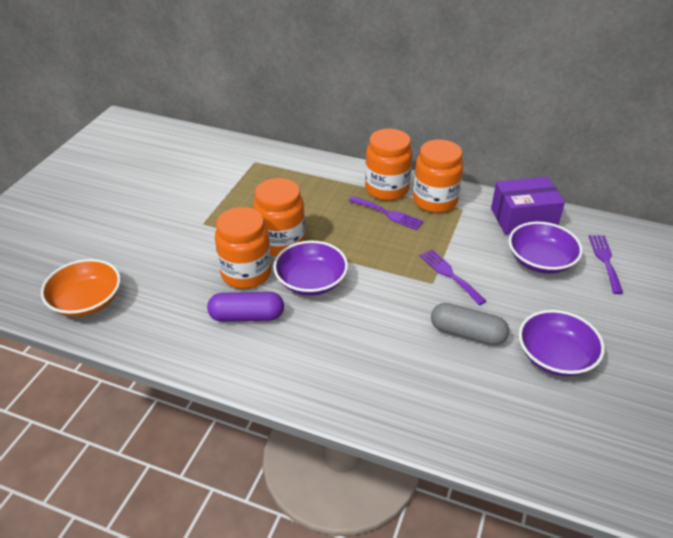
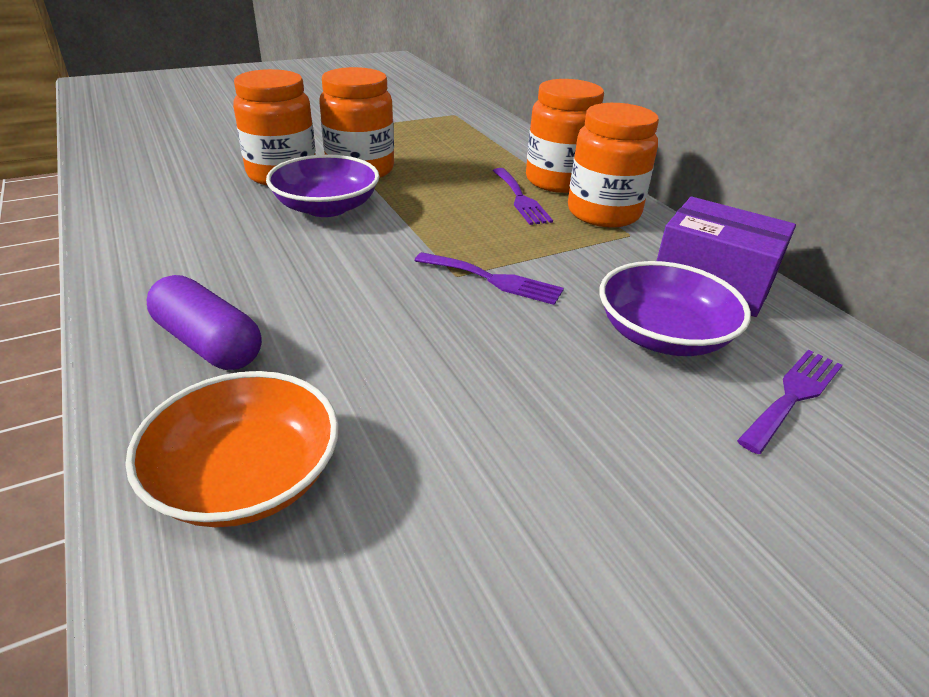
camera: 40 degrees right, 5 degrees down
orange bowl [41,259,121,317] -> orange bowl moved to [125,371,339,527]
purple capsule [207,292,284,322] -> purple capsule moved to [147,275,262,370]
purple fork [420,249,486,305] -> purple fork turned 105 degrees clockwise [414,252,564,305]
grey capsule [431,303,509,346] -> none
purple bowl [519,310,605,376] -> none

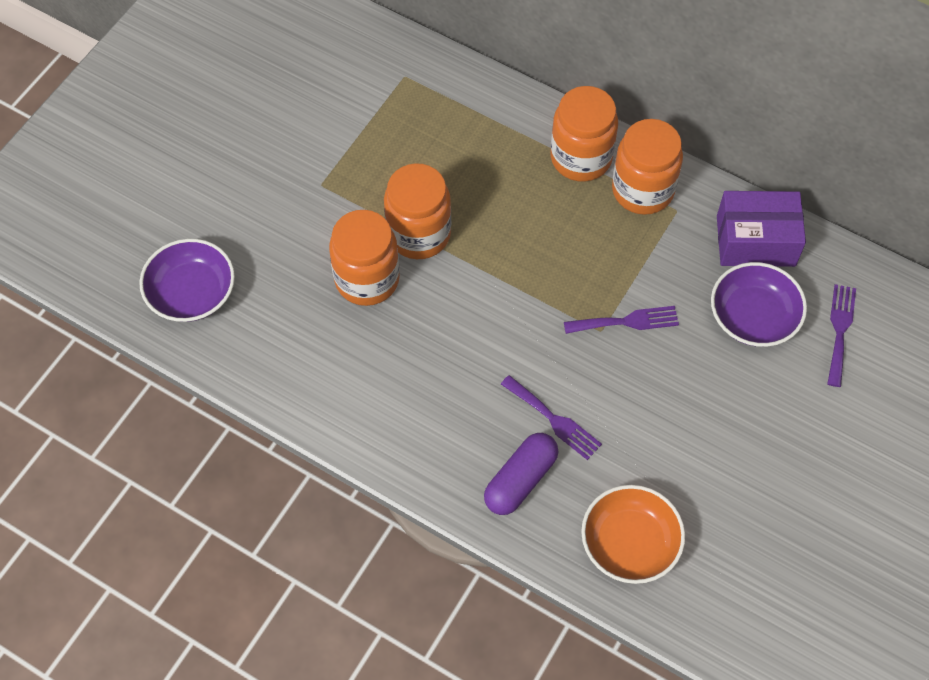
camera: 30 degrees left, 25 degrees up
purple capsule [147,275,262,370] -> purple capsule turned 60 degrees counterclockwise [484,433,558,515]
purple bowl [266,154,380,217] -> purple bowl moved to [139,239,235,322]
purple fork [493,168,553,225] -> purple fork moved to [501,375,602,460]

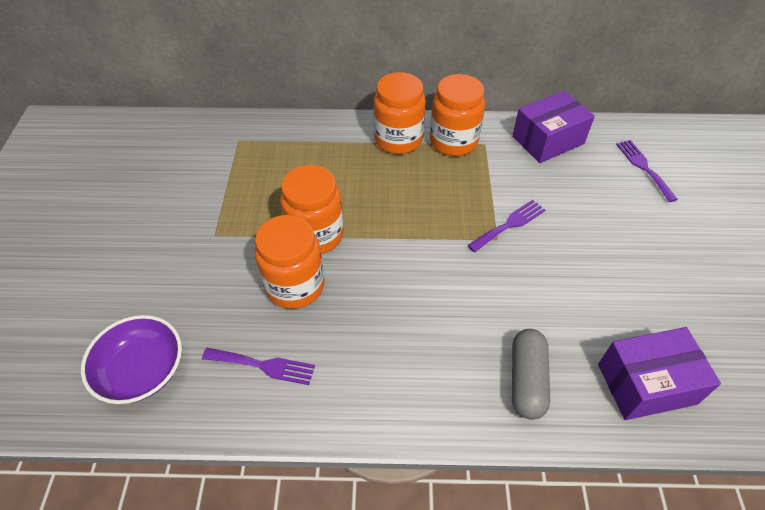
camera: 30 degrees left, 10 degrees down
purple capsule [484,433,558,515] -> grey capsule [512,329,550,420]
purple fork [501,375,602,460] -> purple fork moved to [202,348,315,385]
orange bowl [581,485,685,584] -> purple box [598,327,721,420]
purple bowl [711,262,807,347] -> none

